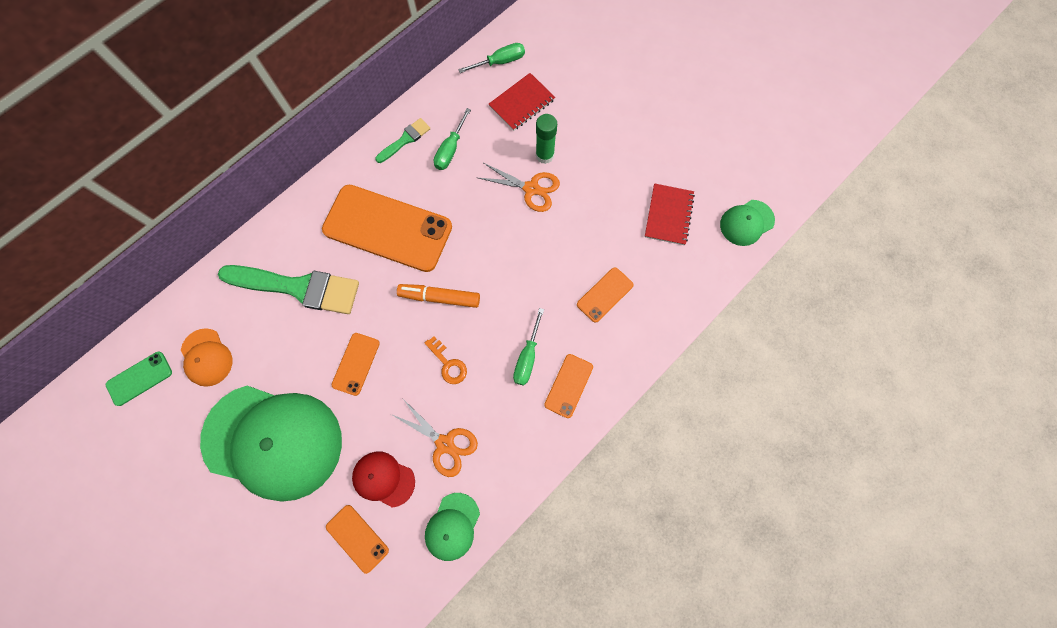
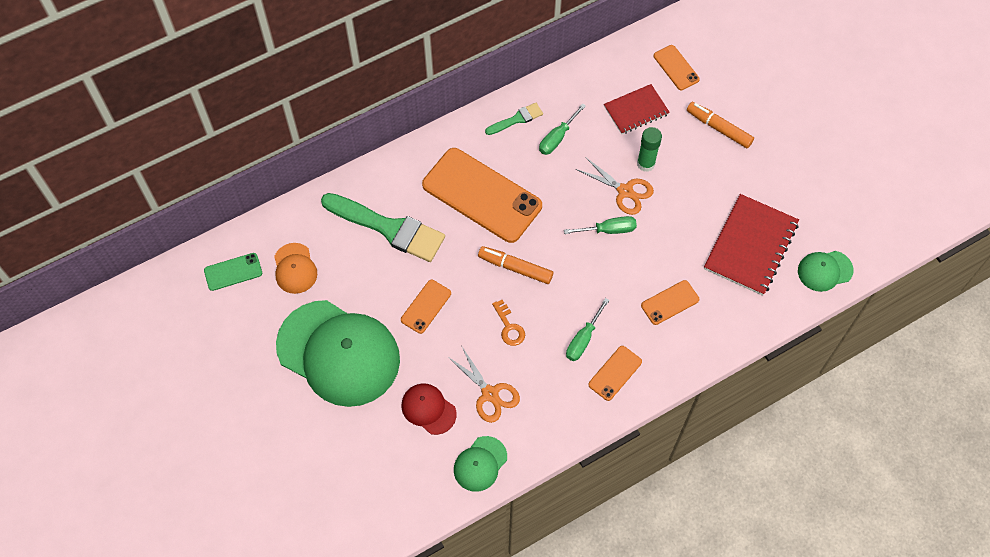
camera: 15 degrees right, 10 degrees down
orange phone [326,505,389,574] -> orange phone moved to [654,45,700,90]
green screwdriver [458,43,525,73] -> green screwdriver moved to [564,216,637,234]
red notebook [645,183,695,245] -> red notebook [704,194,799,296], size x1.61
none -> orange marker [687,102,754,148]

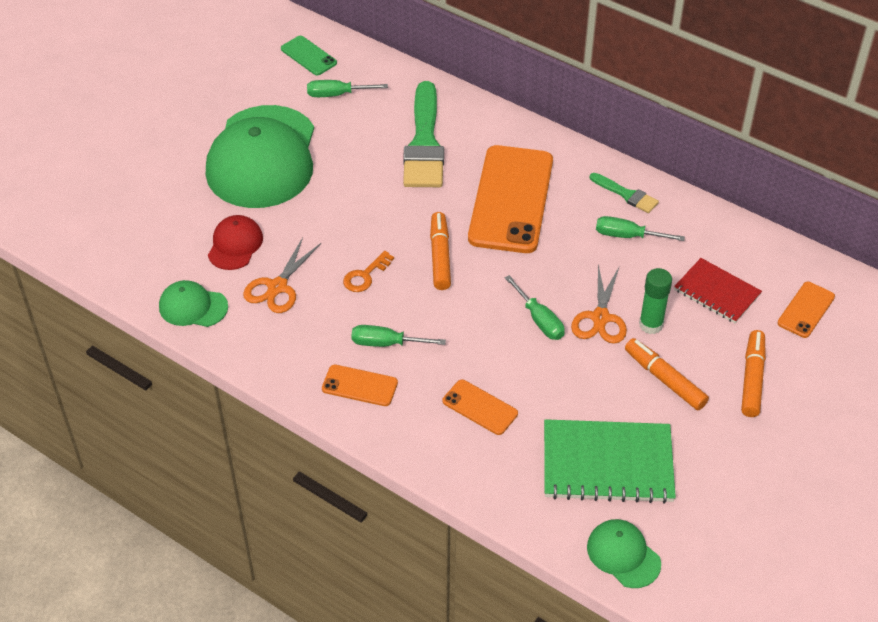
camera: 65 degrees right, 15 degrees down
orange cap [274,243,317,294] -> green screwdriver [307,80,388,97]
orange phone [401,280,451,334] -> none
red notebook [704,194,799,296] -> green notebook [544,419,676,504]
none -> orange marker [625,338,709,410]

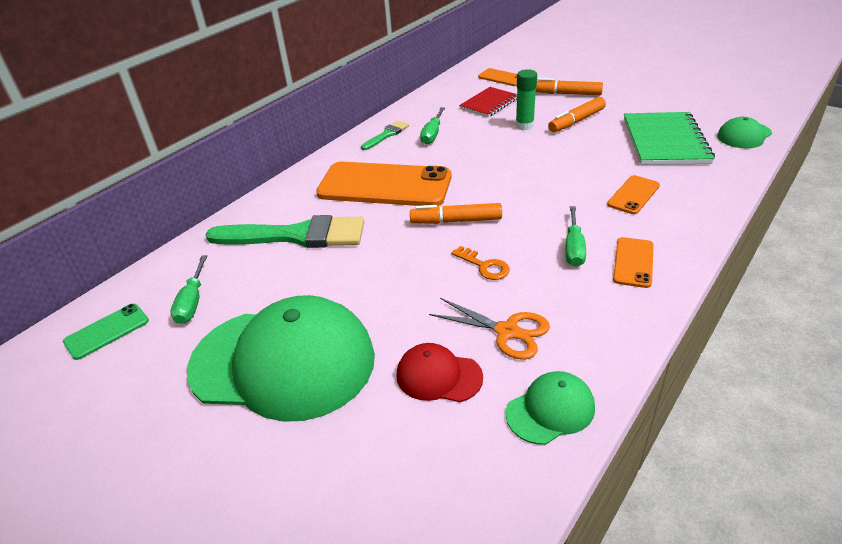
camera: 85 degrees left, 10 degrees down
green cap [159,280,228,327] -> green cap turned 135 degrees counterclockwise [506,371,595,445]
green screwdriver [505,275,565,340] -> none
orange scissors [571,265,627,344] -> none

